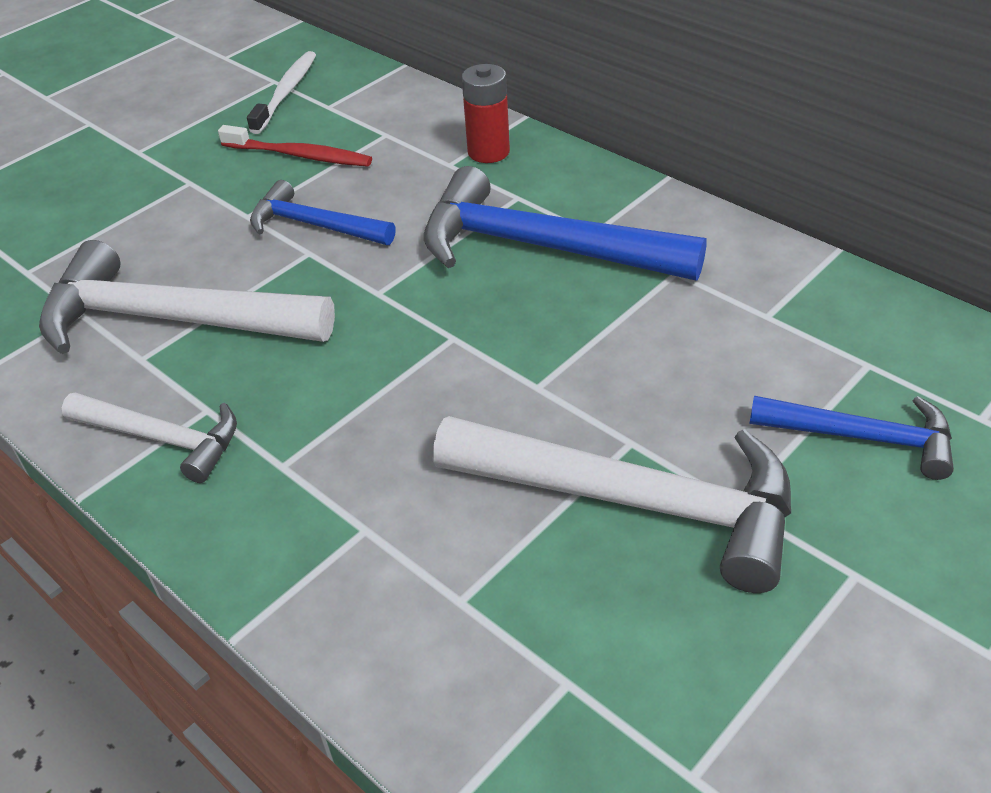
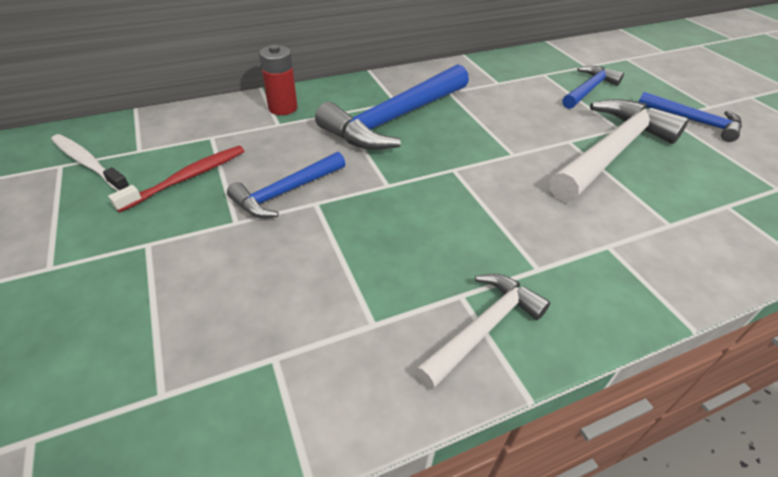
camera: 70 degrees left, 0 degrees up
white hammer [39,240,335,354] -> none
none -> blue hammer [639,92,742,142]

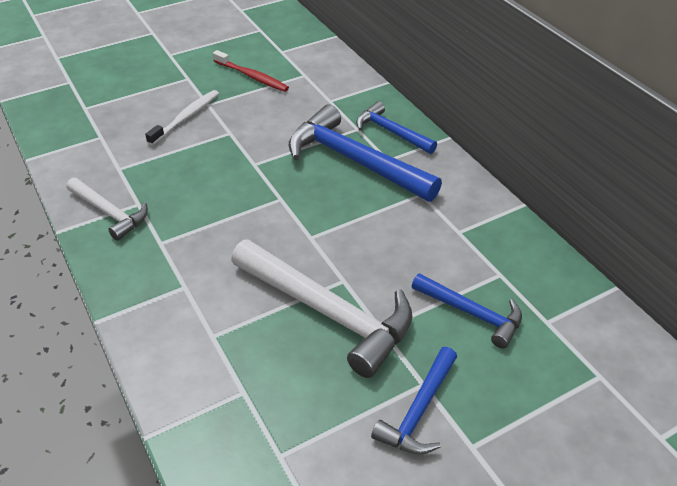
camera: 85 degrees right, 0 degrees up
white toothbrush [51,134,129,191] -> white toothbrush moved to [145,90,219,145]
blue hammer [227,152,346,218] -> blue hammer moved to [356,101,437,154]
red battery [259,45,297,115] -> none

